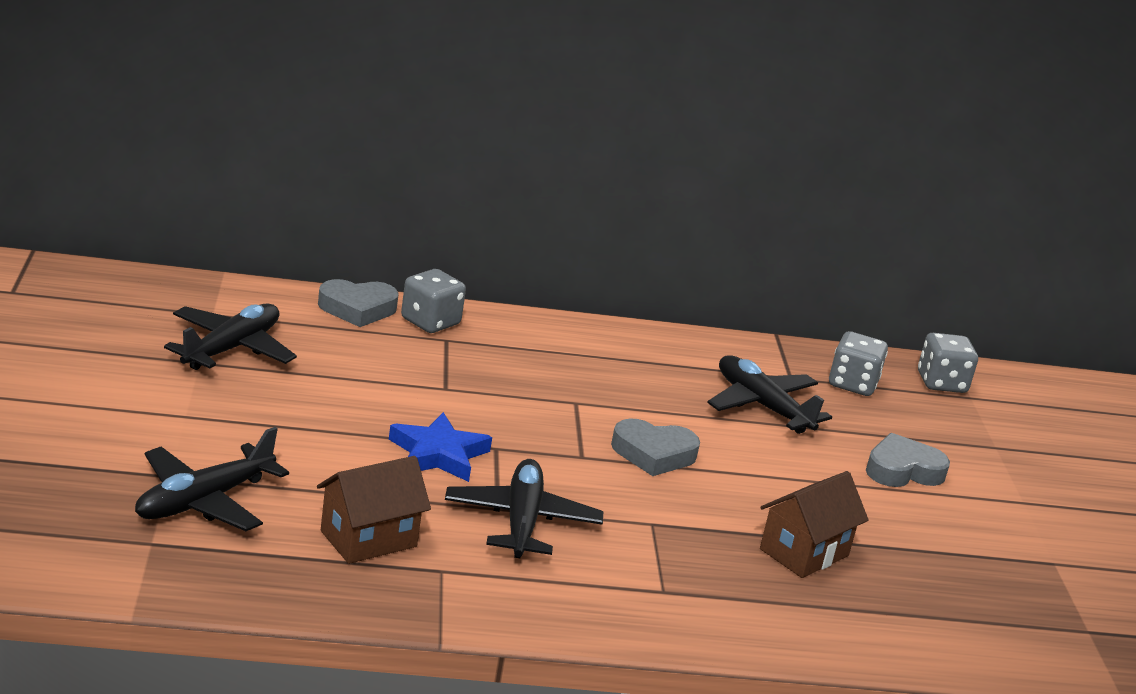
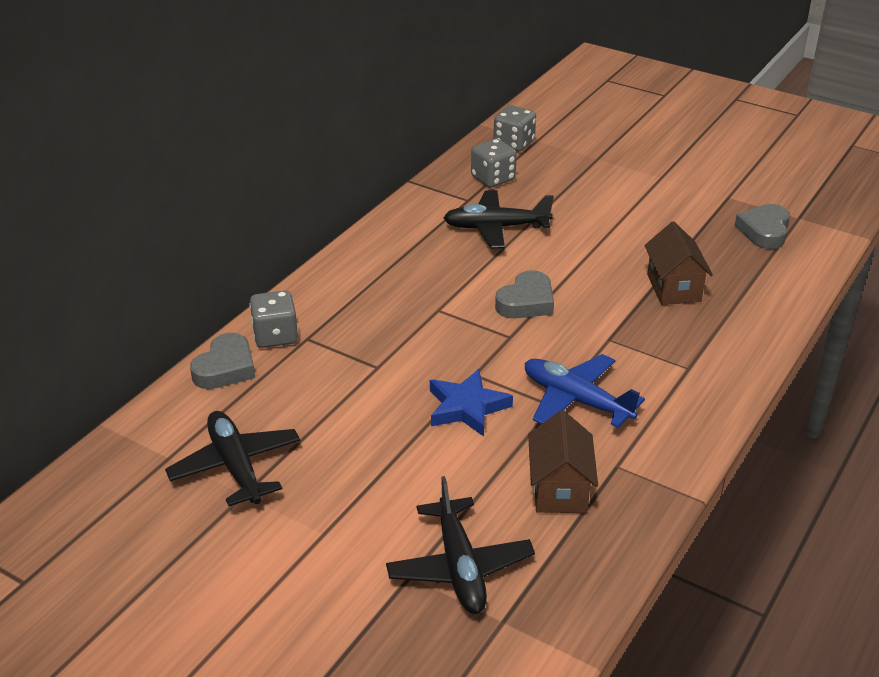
camera: 50 degrees left, 10 degrees up
black plane [445,459,603,558] -> blue plane [525,354,645,428]
grey heart [866,433,950,487] -> grey heart moved to [735,204,790,249]

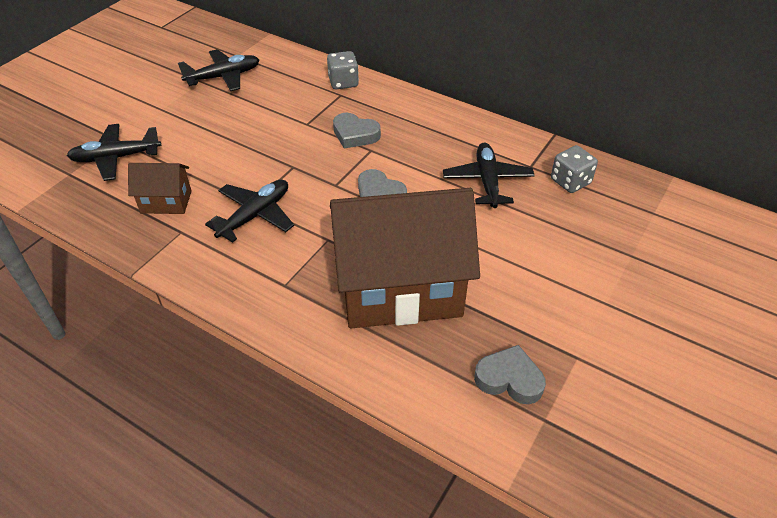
camera: 90 degrees right, 10 degrees up
grey heart [190,332,255,389] -> grey heart moved to [333,113,381,149]
blue star [430,369,513,436] -> none
grey dice [493,105,536,152] -> none
blue plane [525,354,645,428] -> black plane [205,180,294,243]
brown house [644,222,713,305] -> brown house [330,188,480,328], size x2.26

